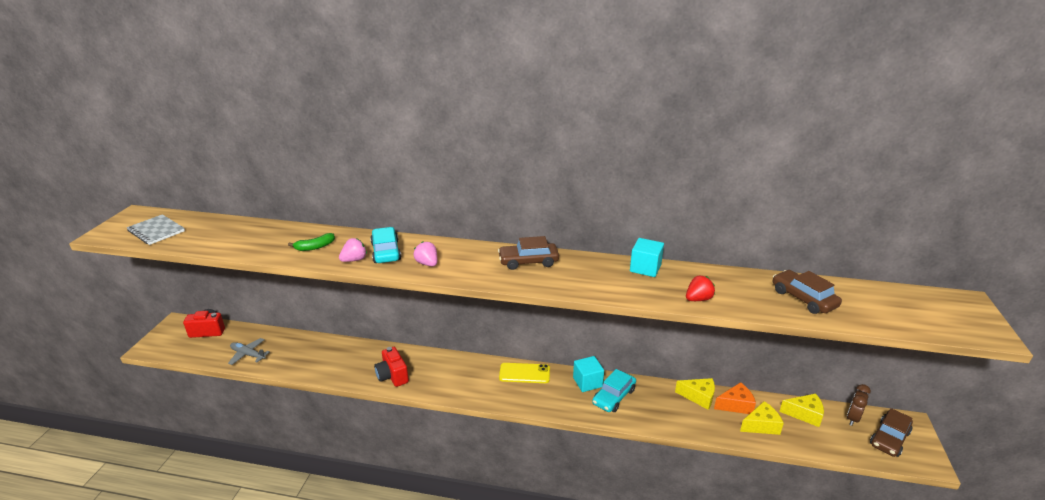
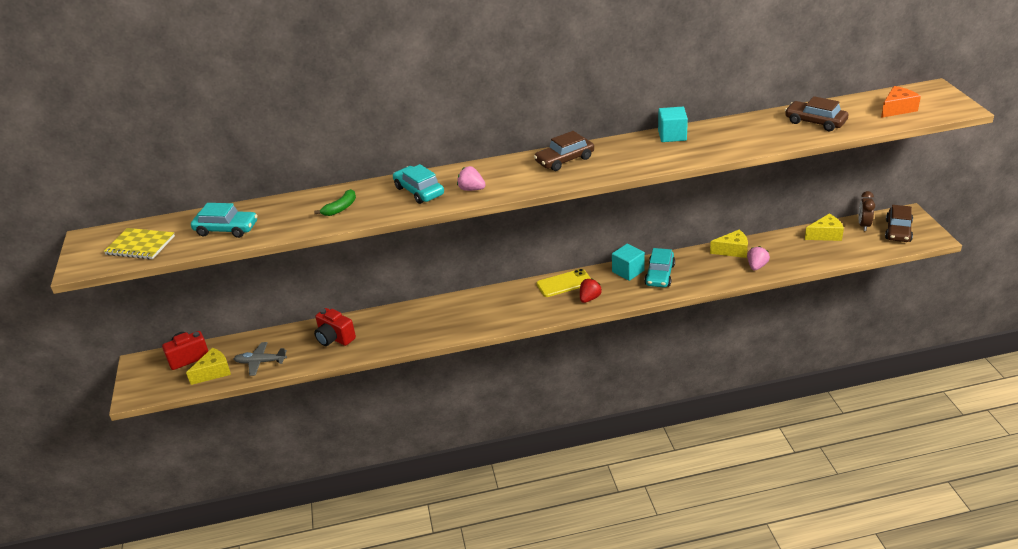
camera: 20 degrees left, 5 degrees up
grey notebook [127,214,185,245] -> yellow notebook [104,228,175,259]
pink strawberry [339,238,367,262] -> pink strawberry moved to [747,246,770,270]
red camera [374,347,409,387] -> red camera moved to [314,308,356,346]
red strawberry [686,276,715,301] -> red strawberry moved to [580,278,602,303]
orange cheese [714,382,756,414] -> orange cheese moved to [881,86,921,118]
yellow cheese [740,401,784,435] -> yellow cheese moved to [186,348,231,385]
none -> turquoise car [191,203,258,238]

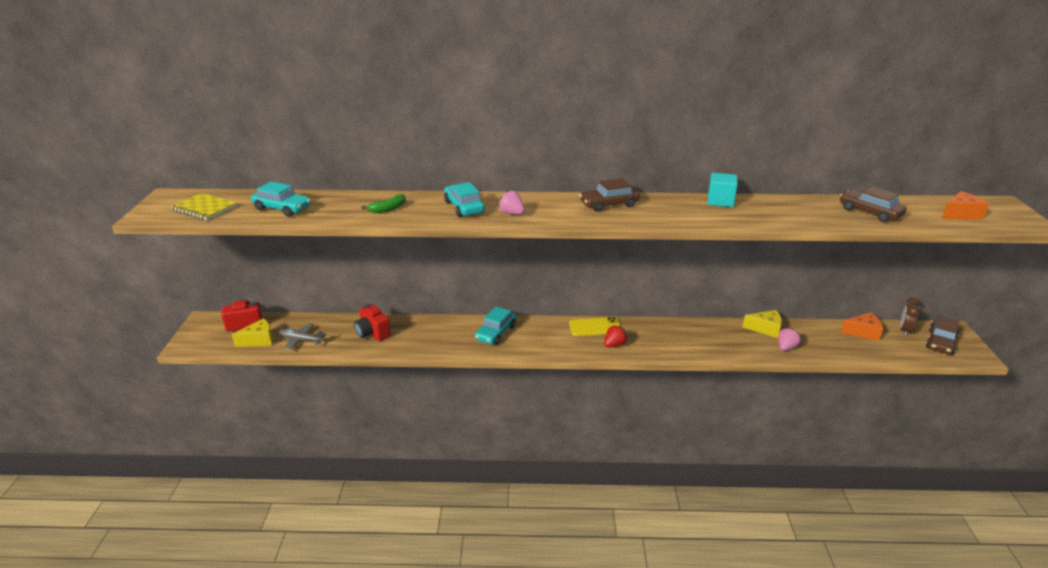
camera: 10 degrees right, 5 degrees down
turquoise cube [612,244,645,281] -> none
turquoise car [644,248,675,287] -> turquoise car moved to [475,306,516,345]
yellow cheese [805,214,844,241] -> orange cheese [841,312,883,341]

